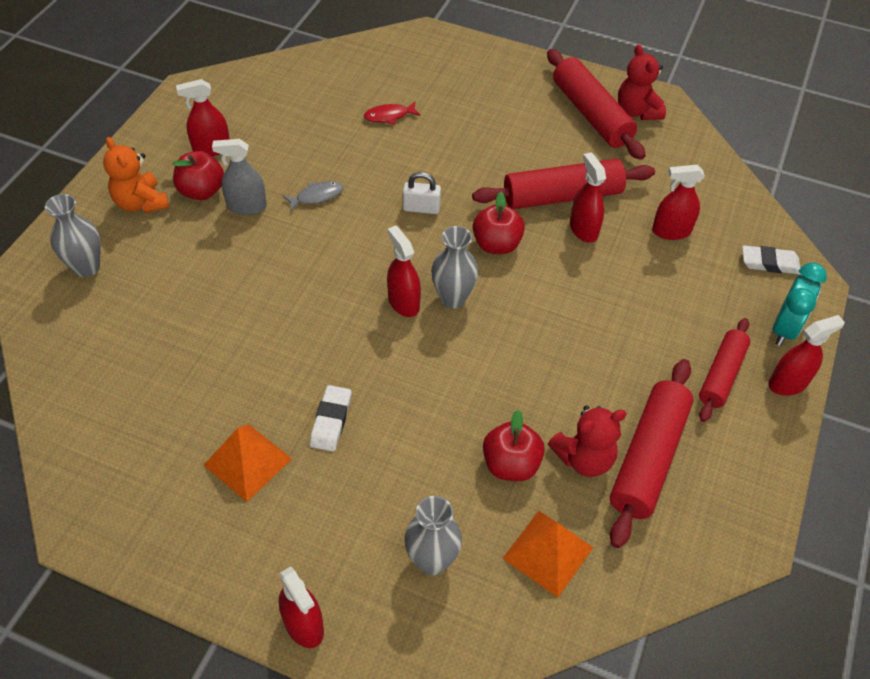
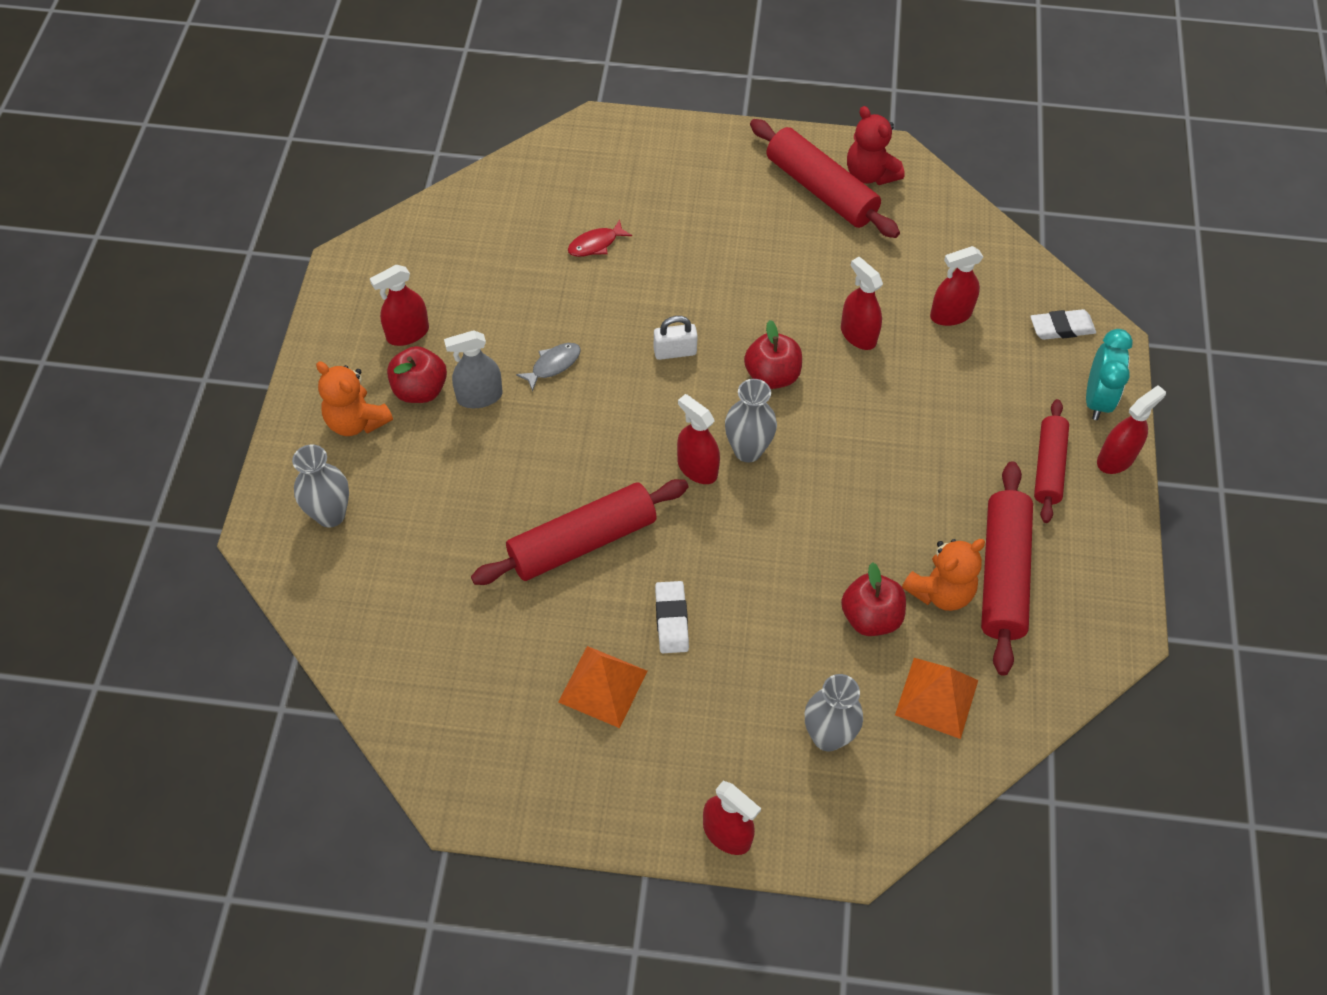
camera: 15 degrees left, 5 degrees up
red rolling pin [472,159,655,209] -> red rolling pin moved to [471,479,688,585]
red teddy bear [548,405,627,477] -> orange teddy bear [902,539,985,611]

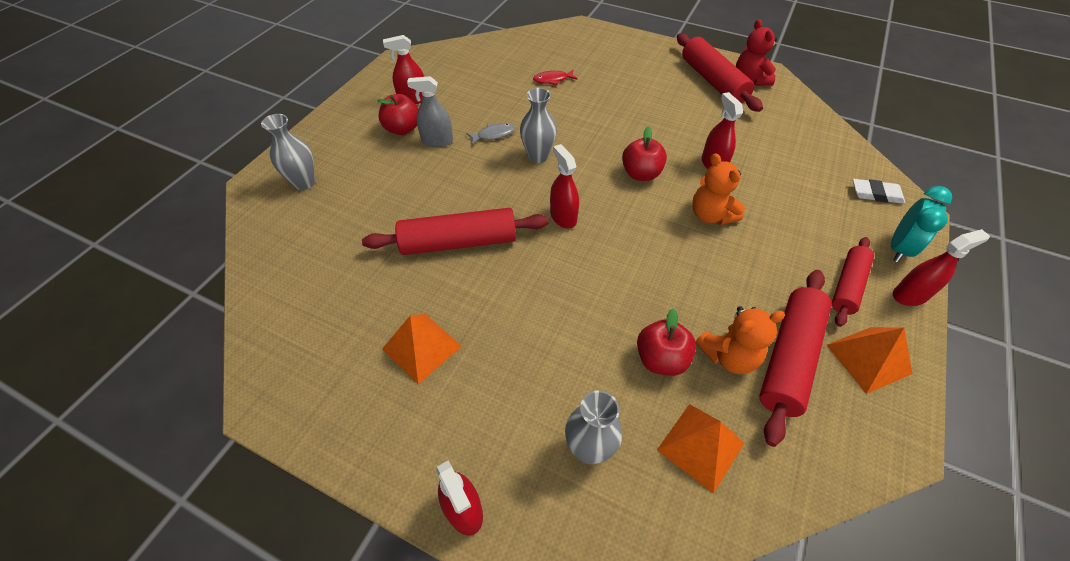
camera: 20 degrees right, 5 degrees down
orange teddy bear [316,361,393,436] -> orange teddy bear moved to [692,153,745,225]
white padlock [654,316,698,360] -> none
white eraser [655,581,689,653] -> none
grey vase [725,379,777,462] -> grey vase moved to [520,88,557,163]
red spray bottle [930,246,983,326] -> none
none -> orange pyramid [827,327,912,394]

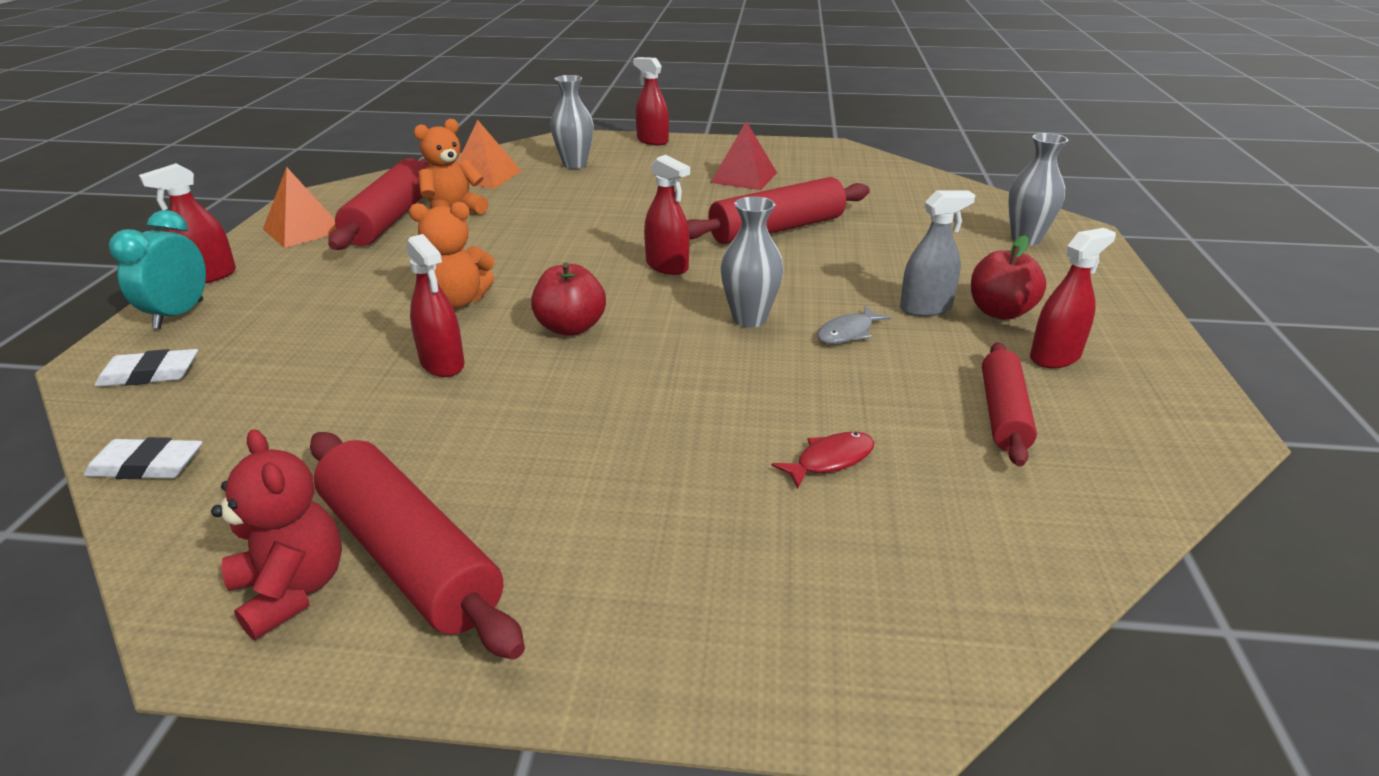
camera: 160 degrees right, 20 degrees down
orange pyramid [382,314,462,384] -> red pyramid [710,121,777,190]
red apple [637,308,696,376] -> none
orange teddy bear [692,153,745,225] -> orange teddy bear turned 135 degrees clockwise [409,202,494,309]
red rolling pin [832,237,874,327] -> red rolling pin moved to [982,342,1037,466]
none -> white eraser [84,437,202,479]

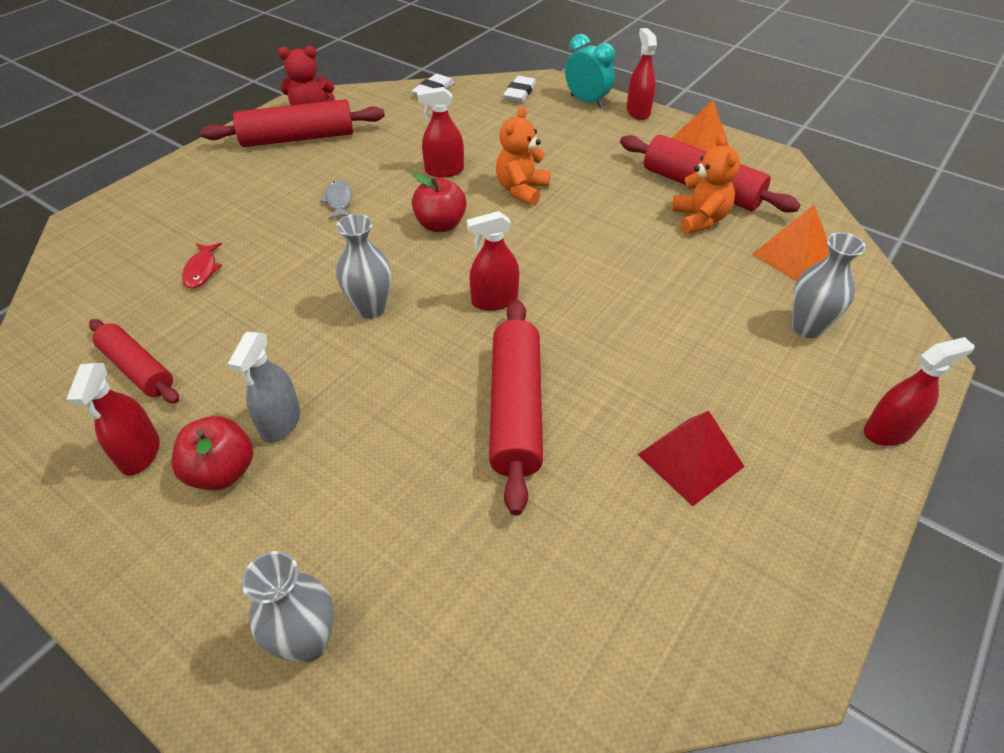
camera: 120 degrees right, 15 degrees up
grey fish [817,306,891,344] -> grey fish moved to [320,180,352,219]

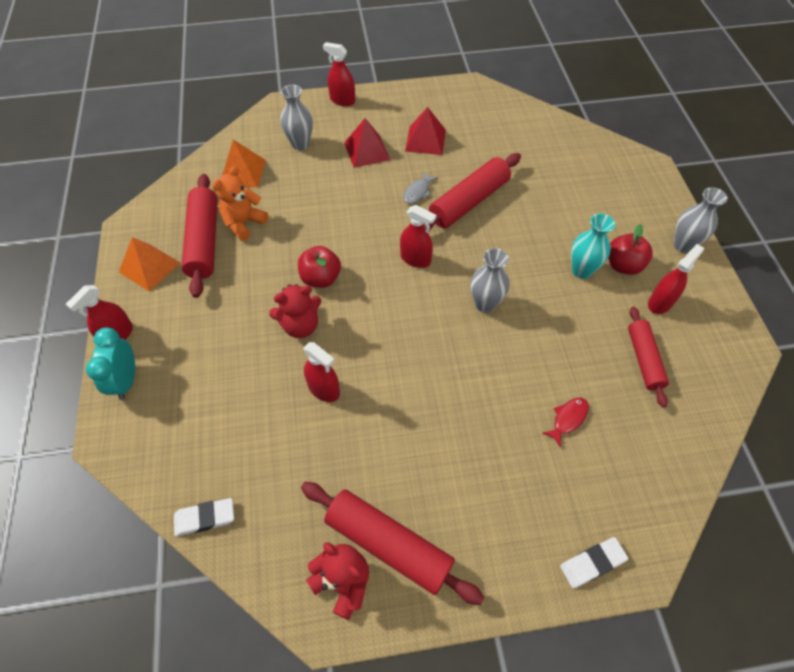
camera: 135 degrees left, 10 degrees up
grey spray bottle [228,332,300,443] -> turquoise vase [571,213,615,279]
grey vase [242,551,334,663] -> grey vase moved to [674,187,727,253]
grey fish [320,180,352,219] -> grey fish moved to [403,172,438,204]
red apple [412,173,467,232] -> red apple moved to [298,246,341,288]
orange teddy bear [496,107,550,206] -> red teddy bear [269,284,321,338]
white eraser [503,76,536,102] -> white eraser moved to [560,537,628,588]
none -> red pyramid [344,118,390,168]

